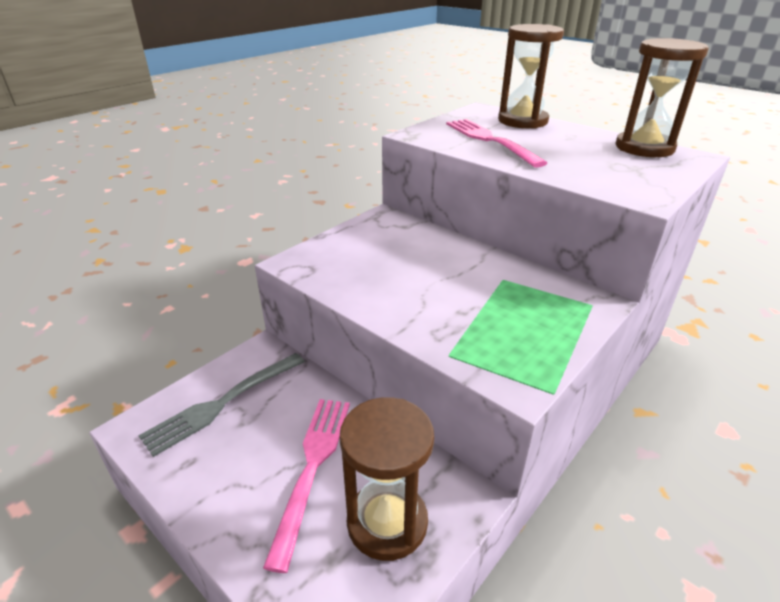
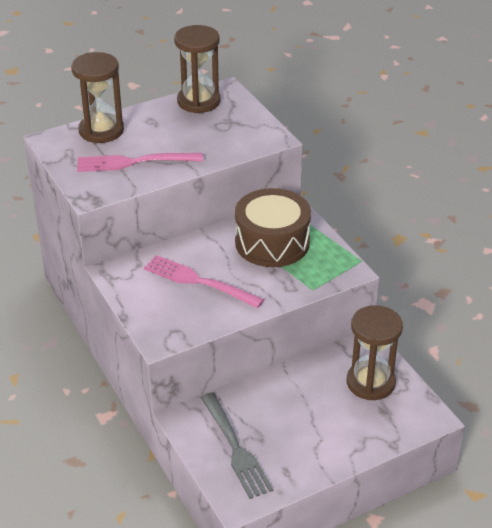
camera: 70 degrees left, 5 degrees up
pink fork [263,399,350,573] -> pink fork moved to [144,255,264,308]
none -> brown drum [235,188,311,267]

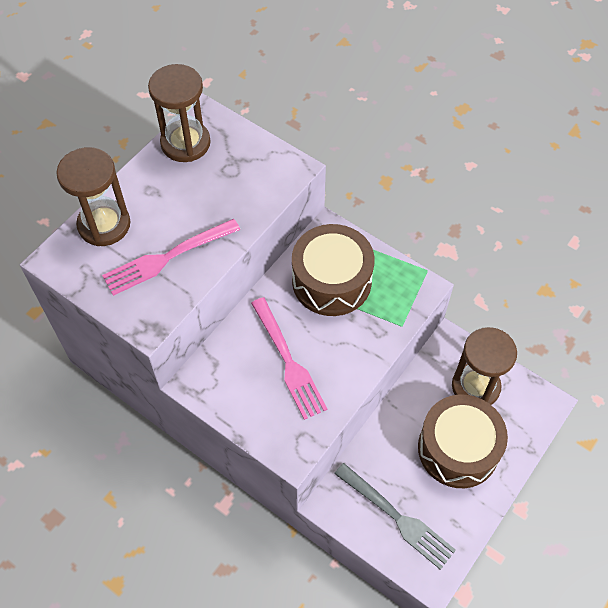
camera: 25 degrees left, 20 degrees up
pink fork [144,255,264,308] -> pink fork turned 120 degrees counterclockwise [251,297,327,420]
none -> brown drum [418,395,508,488]

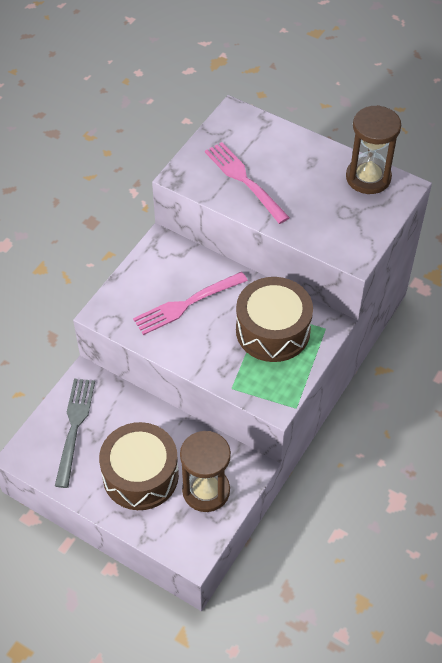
camera: 85 degrees right, 5 degrees down
brown hourglass [56,147,130,246] -> none
grey fork [334,463,456,570] -> grey fork turned 150 degrees clockwise [55,379,95,488]

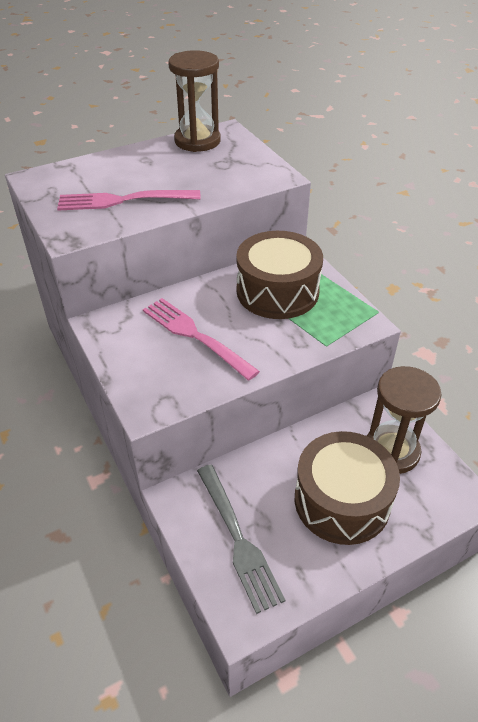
camera: 60 degrees left, 10 degrees down
grey fork [55,379,95,488] -> grey fork turned 150 degrees counterclockwise [197,465,285,614]
pink fork [133,272,248,335] -> pink fork turned 135 degrees clockwise [143,298,260,381]

